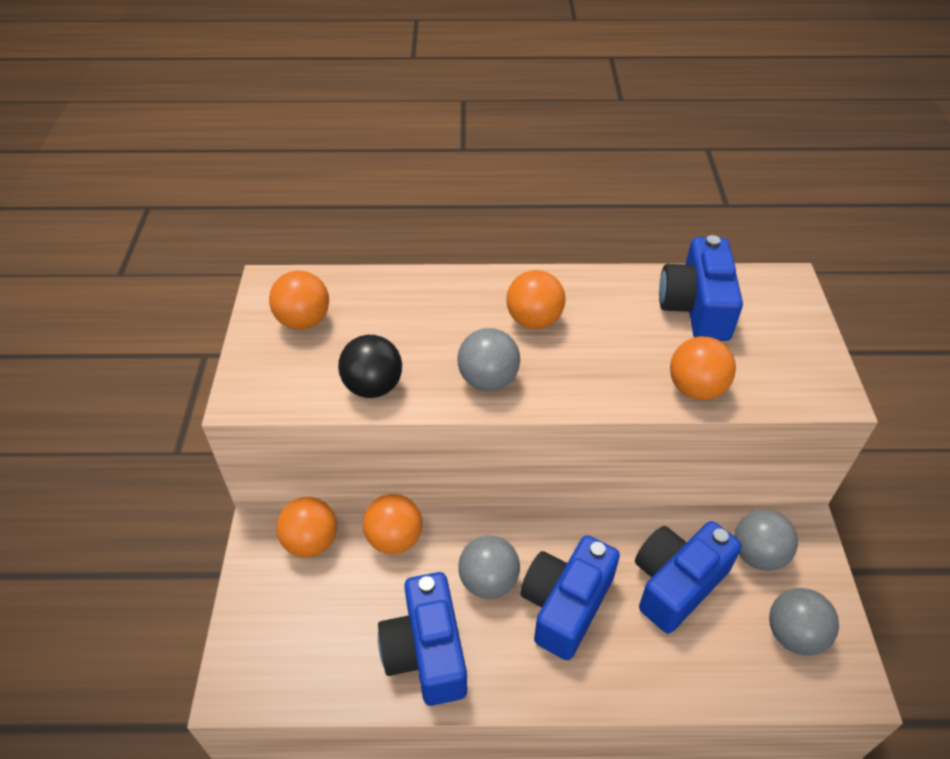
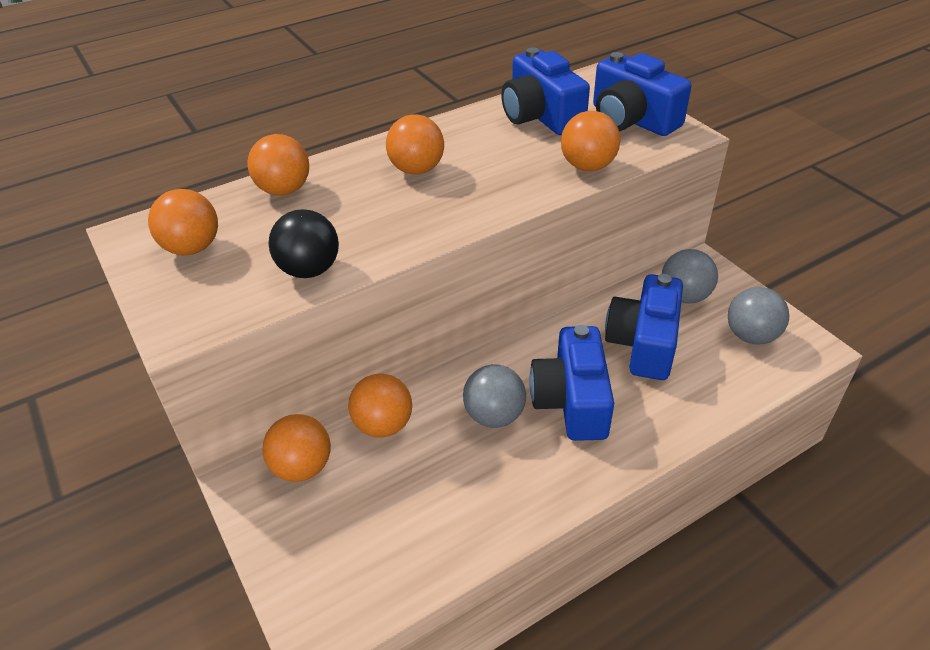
camera: 30 degrees left, 5 degrees down
blue camera [378,572,467,706] -> blue camera moved to [593,52,691,136]
grey ball [457,328,520,391] -> none
none -> orange ball [247,134,309,195]

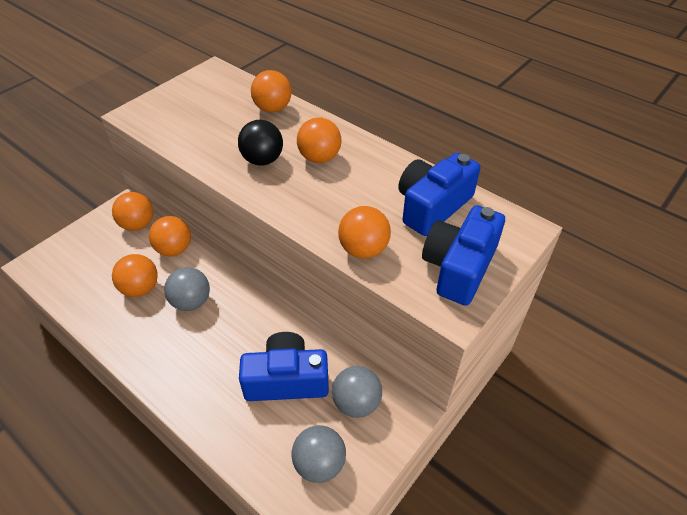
camera: 70 degrees right, 5 degrees up
orange ball [148,189,218,255] -> orange ball moved to [112,254,158,297]
black ball [269,209,339,278] -> black ball moved to [238,120,283,166]
blue camera [529,325,614,441] -> none

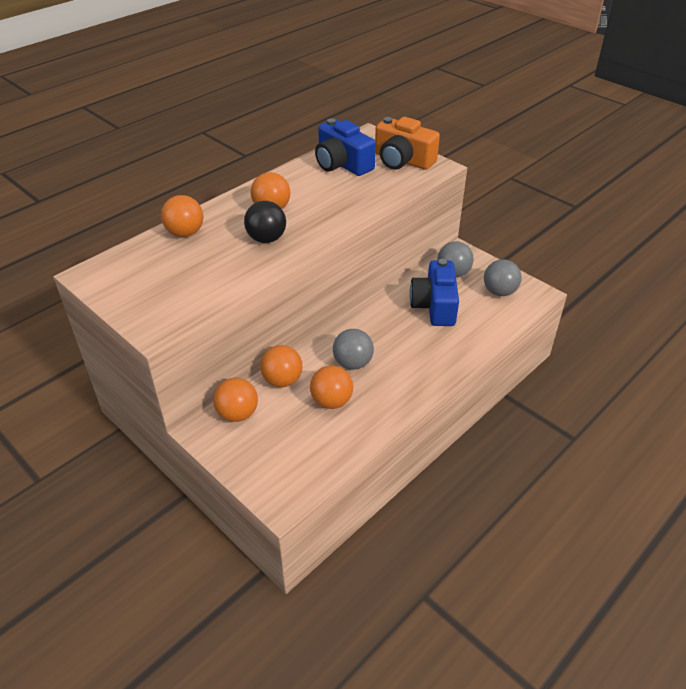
camera: 85 degrees left, 5 degrees down
orange ball [338,206,391,259] -> none
blue camera [422,205,505,306] -> orange camera [375,117,440,170]

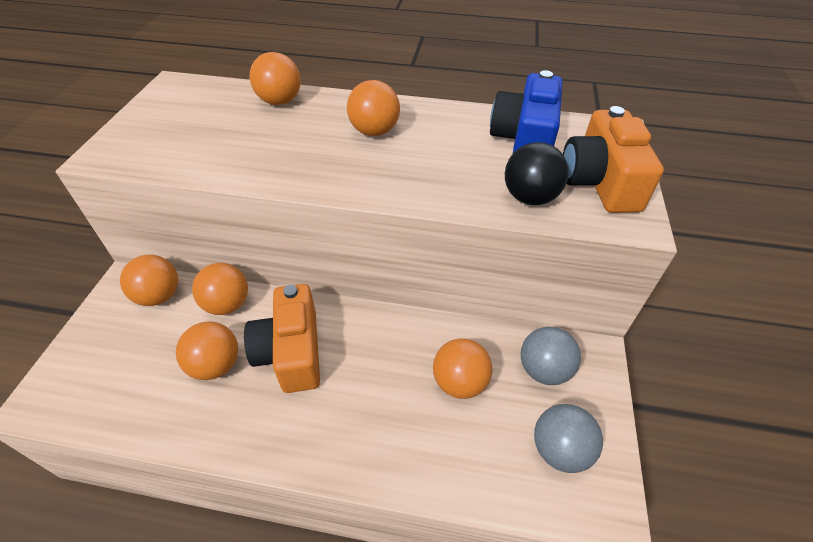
camera: 55 degrees right, 5 degrees up
black ball [244,201,286,243] -> black ball moved to [505,142,569,205]
grey ball [333,329,374,370] -> orange camera [244,284,320,393]
blue camera [409,259,459,326] -> orange ball [433,338,492,399]

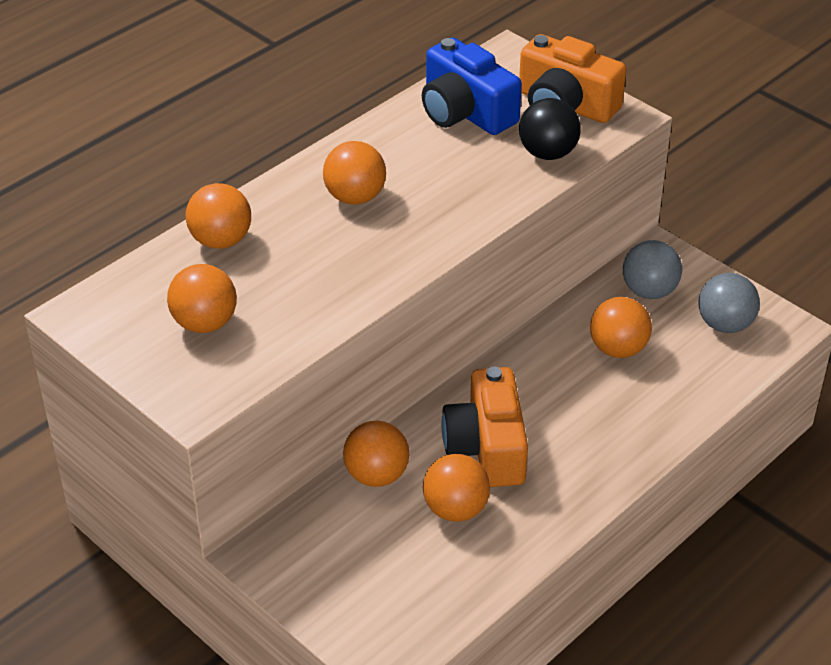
camera: 55 degrees left, 5 degrees down
orange ball [120,255,178,306] -> orange ball moved to [167,264,237,333]
orange camera [244,284,320,393] -> orange camera turned 60 degrees clockwise [442,366,528,487]

